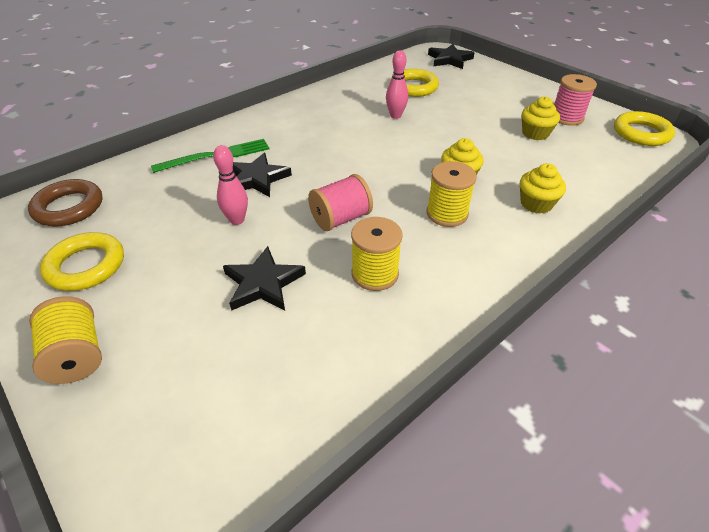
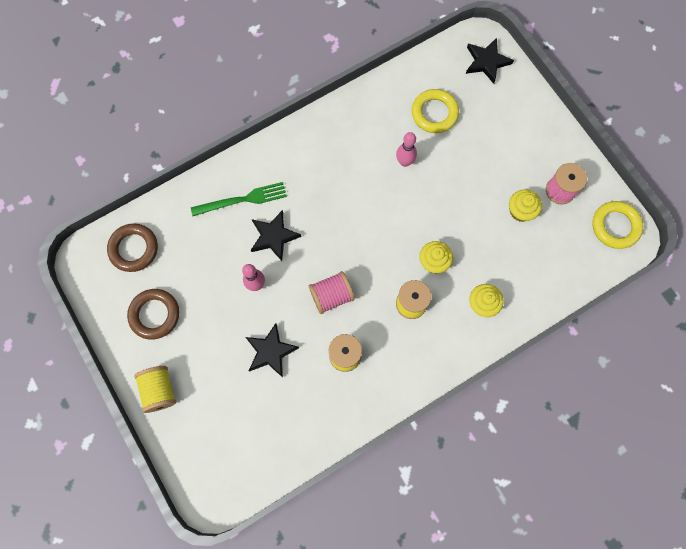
camera: 10 degrees right, 30 degrees up
yellow ring [40,232,124,291] -> brown ring [127,289,179,340]

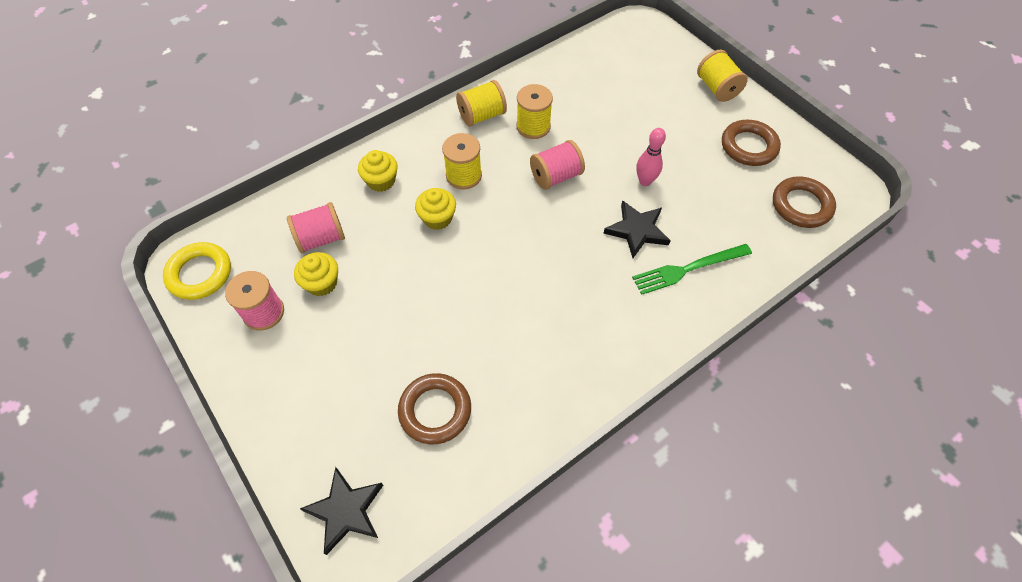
camera: 175 degrees right, 15 degrees down
black star [246,323,299,378] -> none
pink bowling pin [396,132,417,167] -> none
yellow ring [412,89,459,133] -> brown ring [398,373,471,444]
none -> pink spool [287,202,345,253]
none -> yellow spool [456,80,507,126]

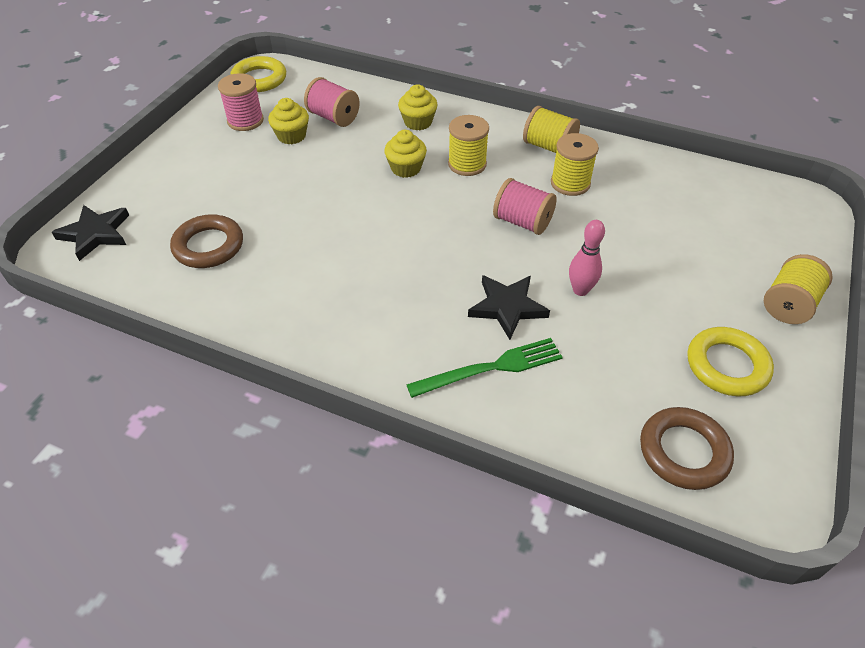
camera: 60 degrees right, 10 degrees down
green fork [632,244,752,295] -> green fork turned 120 degrees clockwise [406,338,563,398]
brown ring [722,120,781,166] -> yellow ring [688,327,774,396]

